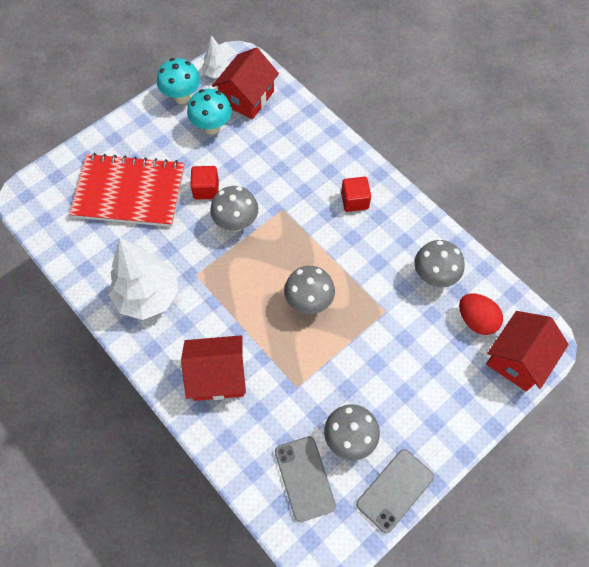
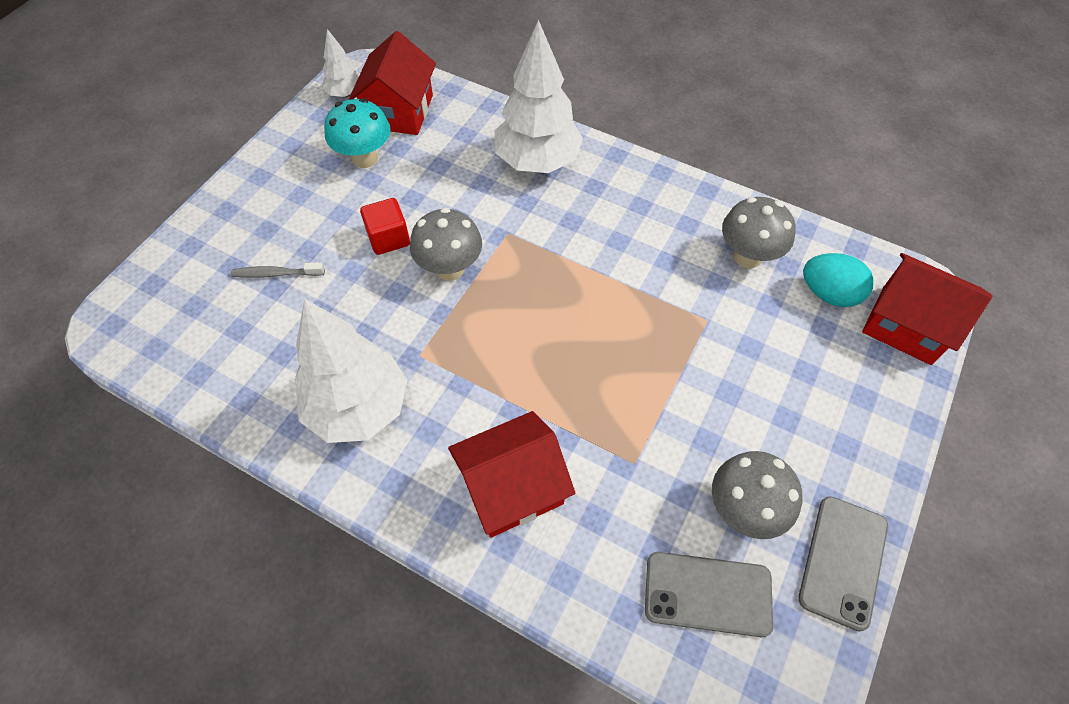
camera: 20 degrees left, 5 degrees down
red notebook [69,153,185,227] -> grey toothbrush [231,263,325,278]
turquoise mushroom [157,58,200,104] -> none
grey phone [275,436,336,522] -> grey phone turned 45 degrees counterclockwise [645,552,773,637]
grey mushroom [284,266,335,314] -> none
red cube [341,177,371,212] -> none
red egg [459,294,503,335] -> turquoise egg [803,253,874,307]
red house [486,311,569,391] -> red house turned 75 degrees counterclockwise [862,253,993,365]
none -> white tree [494,20,583,173]

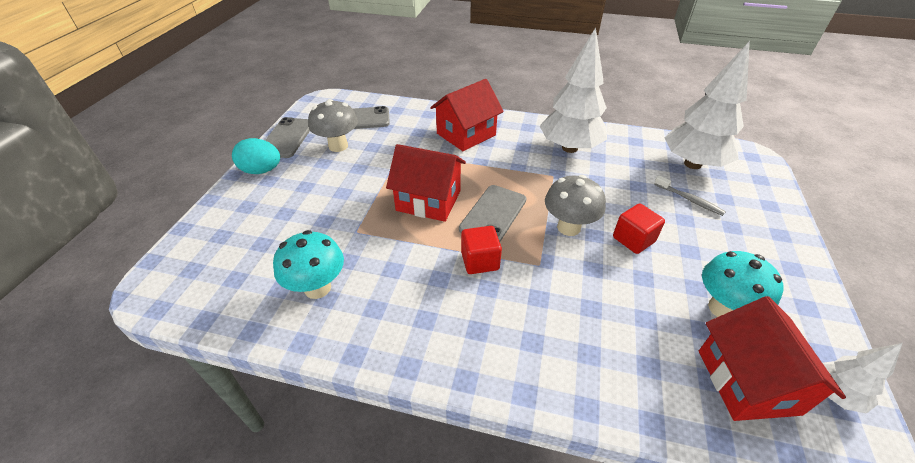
camera: 165 degrees right, 15 degrees down
grey toothbrush [231,263,325,278] -> grey toothbrush turned 60 degrees clockwise [654,176,726,216]
white tree [494,20,583,173] -> white tree moved to [665,41,750,169]
grey mushroom [722,197,796,268] -> turquoise mushroom [273,230,344,299]
turquoise egg [803,253,874,307] -> turquoise egg moved to [232,138,280,174]
red house [862,253,993,365] -> red house moved to [386,144,466,222]
none -> grey phone [459,185,526,242]
none -> red cube [461,226,502,274]

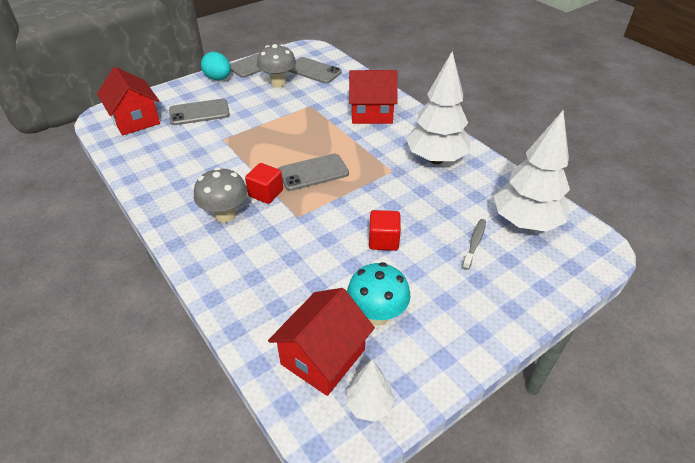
camera: 40 degrees right, 0 degrees up
turquoise mushroom [273,230,344,299] -> none
red house [386,144,466,222] -> red house moved to [97,67,160,135]
grey mushroom [545,175,606,236] -> grey mushroom moved to [194,167,247,223]
grey toothbrush [654,176,726,216] -> grey toothbrush turned 150 degrees counterclockwise [462,219,486,270]
none -> grey phone [169,99,230,125]

